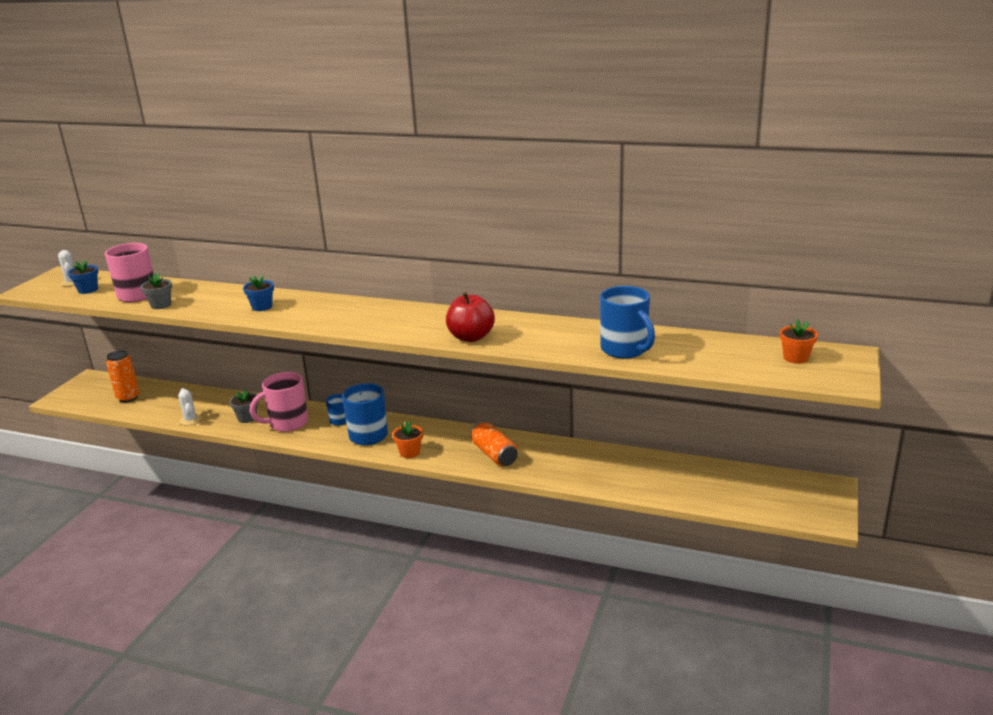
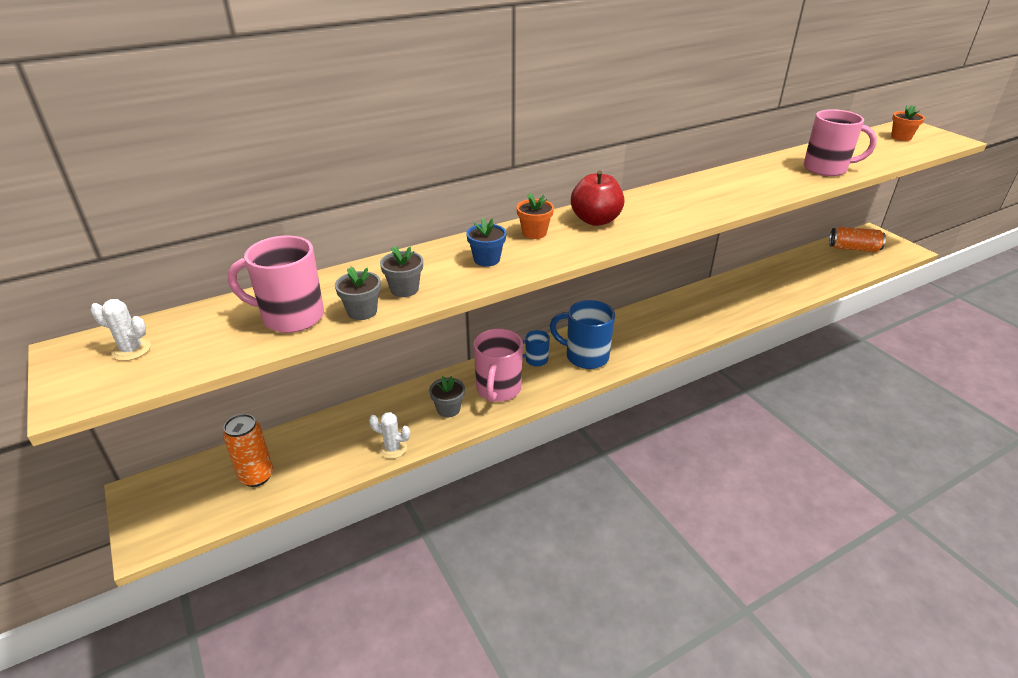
camera: 50 degrees left, 10 degrees up
blue flower pot [68,259,98,294] -> none
orange flower pot [393,421,423,458] -> orange flower pot moved to [516,193,554,239]
red apple [446,292,495,342] -> red apple moved to [571,170,625,226]
orange can [470,421,518,466] -> orange can moved to [829,227,886,252]
blue mug [600,286,655,359] -> pink mug [804,109,877,176]
none -> grey flower pot [380,246,423,297]

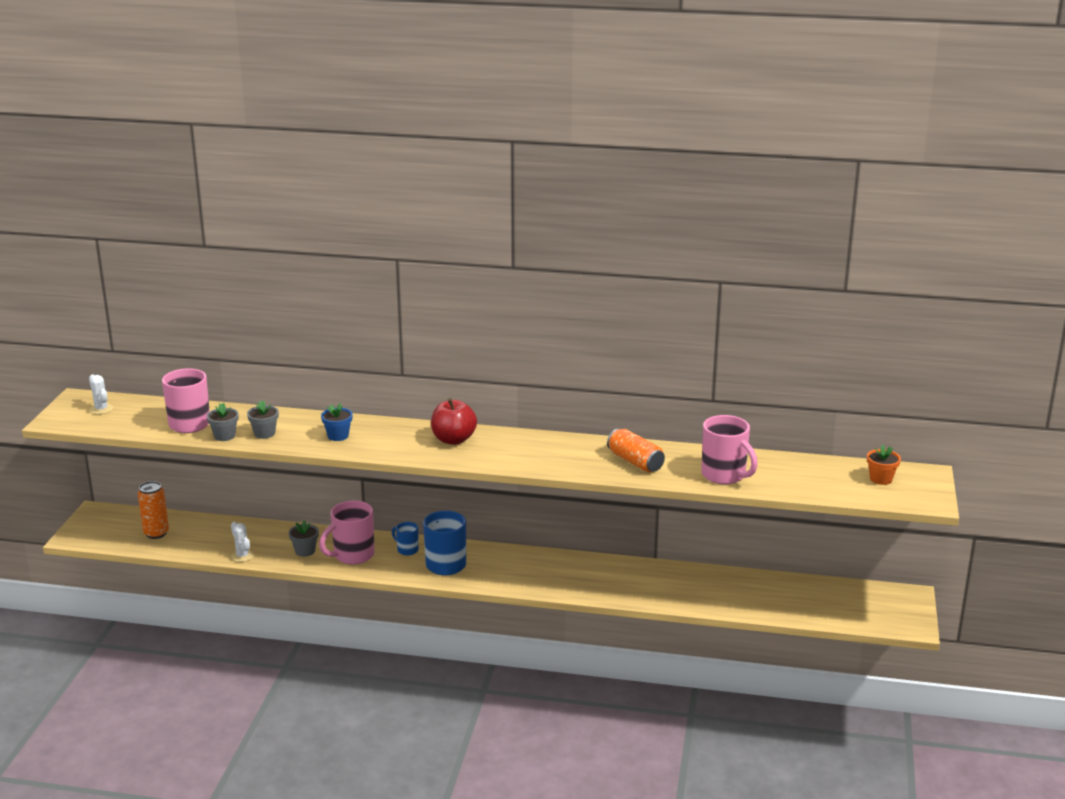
camera: 40 degrees right, 10 degrees down
orange flower pot [516,193,554,239] -> none
orange can [829,227,886,252] -> orange can moved to [607,428,665,473]

